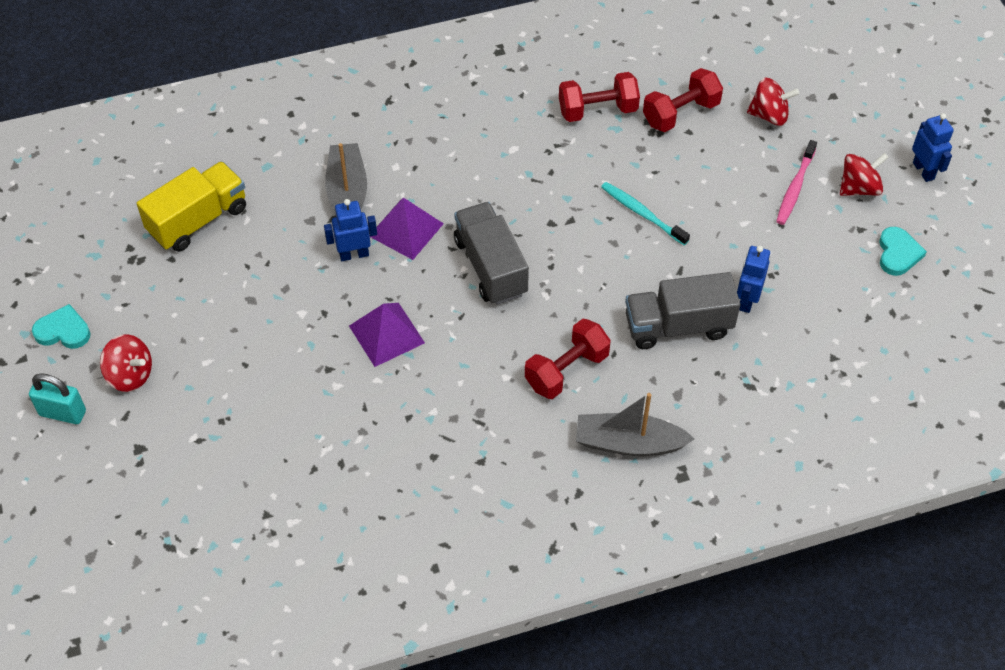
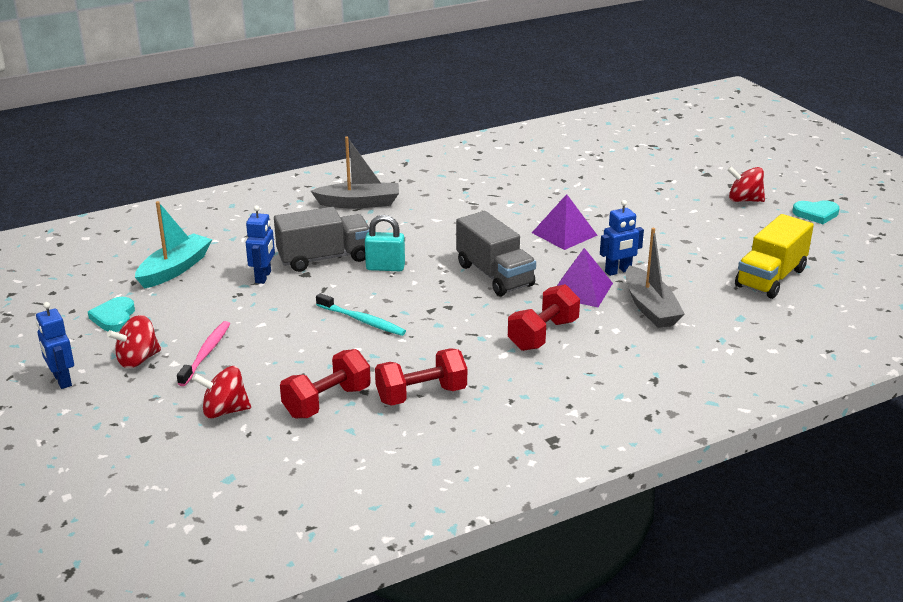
camera: 170 degrees right, 25 degrees down
turquoise padlock [29,373,86,424] -> turquoise padlock moved to [365,215,405,271]
red dumbbell [525,319,611,399] -> red dumbbell moved to [508,284,580,351]
none -> turquoise boat [135,201,212,289]

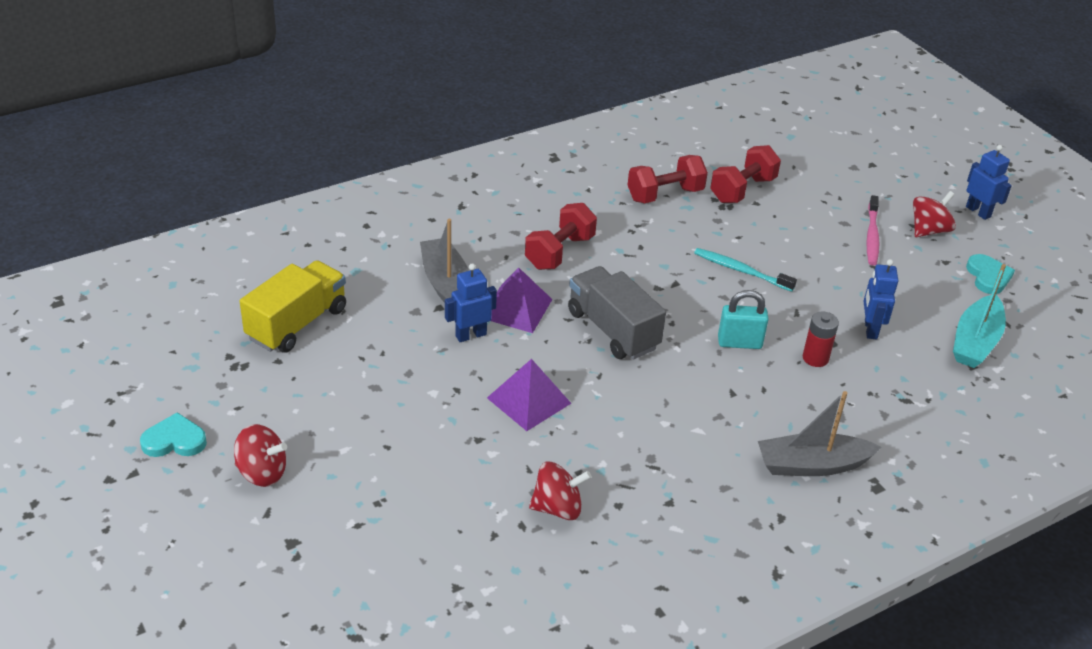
camera: 175 degrees right, 10 degrees up
red spinning top [192,366,251,418] -> red spinning top moved to [529,462,591,520]
grey truck [274,207,369,272] -> red battery [803,312,839,367]

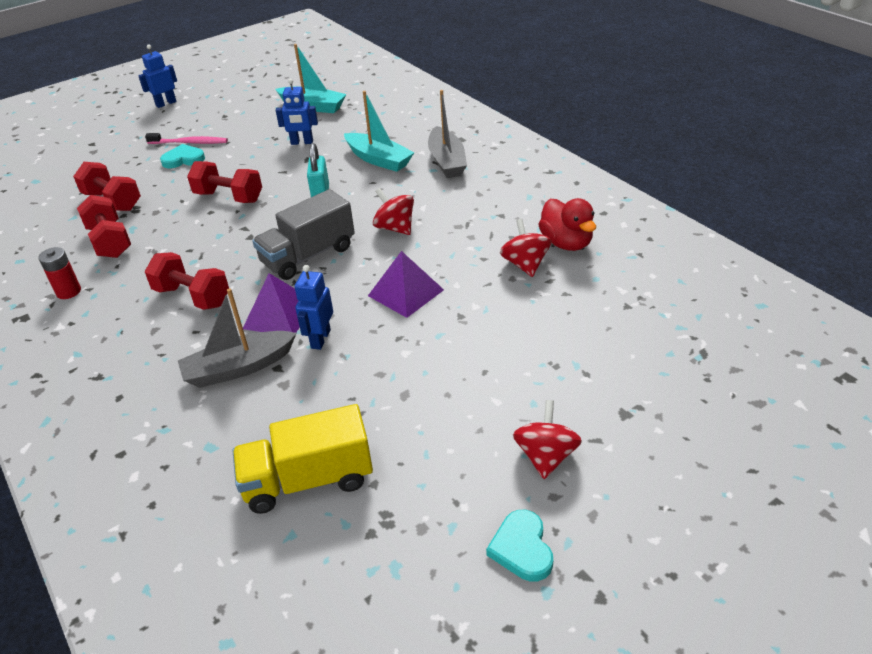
camera: 90 degrees left, 0 degrees up
yellow truck [239,260,346,353] -> yellow truck turned 45 degrees counterclockwise [232,404,373,514]
blue robot [445,263,497,342] -> blue robot turned 45 degrees clockwise [295,265,333,350]
turquoise toothbrush [694,248,797,292] -> red dumbbell [187,161,262,203]
red battery [803,312,839,367] -> red battery moved to [39,247,81,299]
red spinning top [913,191,956,237] -> red spinning top moved to [373,188,414,235]
turquoise heart [966,254,1015,294] -> turquoise heart moved to [160,144,205,168]
none -> turquoise boat [344,91,414,172]
none -> red duck [538,198,596,251]

